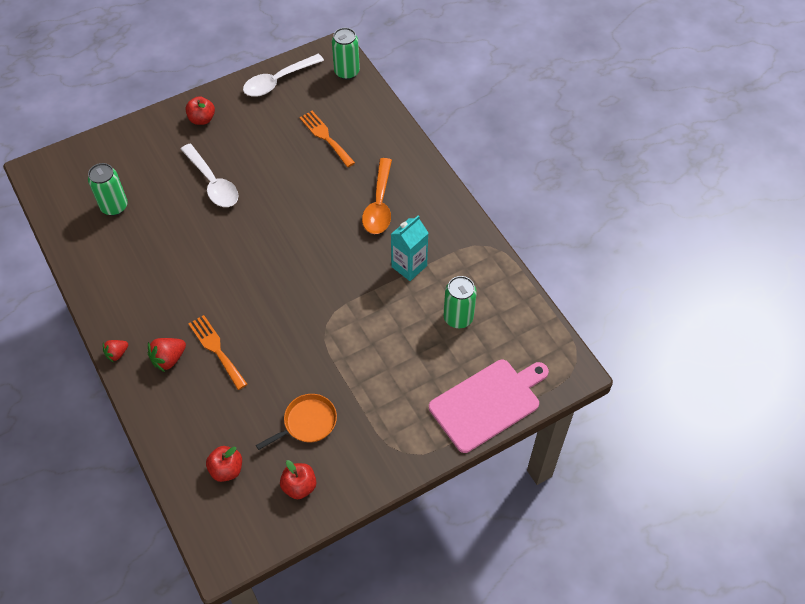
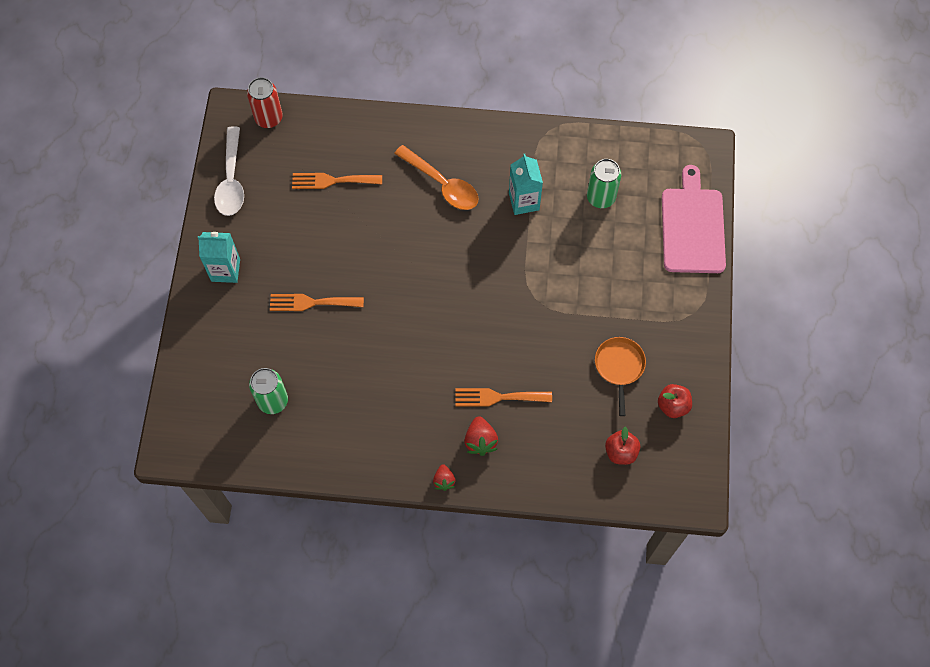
camera: 55 degrees left, 10 degrees up
white spoon [180,144,239,207] -> orange fork [270,294,364,311]
red apple [185,96,215,125] -> turquoise carton [198,232,240,283]
green can [332,28,360,80] -> red can [247,77,283,128]

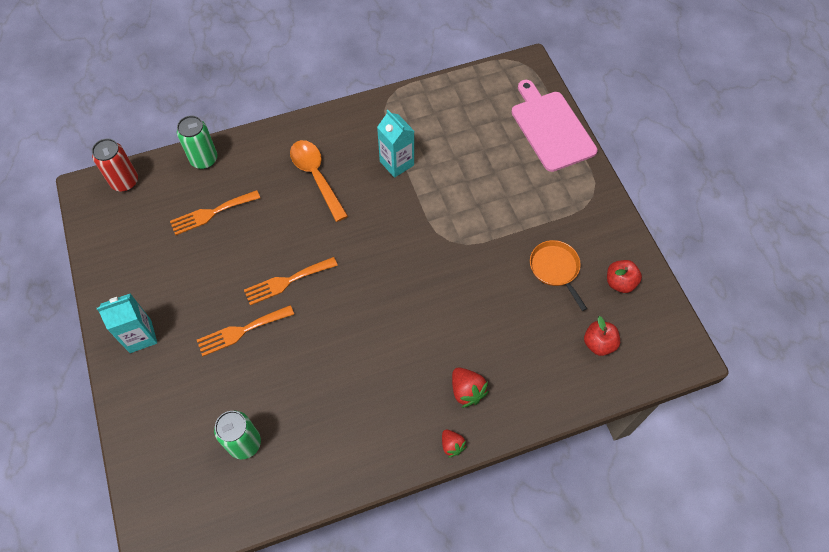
camera: 25 degrees left, 5 degrees down
white spoon [214,126,244,216] -> none
orange spoon [394,145,479,210] -> orange spoon turned 135 degrees counterclockwise [290,140,348,222]
orange fork [455,388,552,407] -> orange fork moved to [244,257,338,305]
green can [587,159,621,208] -> green can moved to [177,116,217,169]

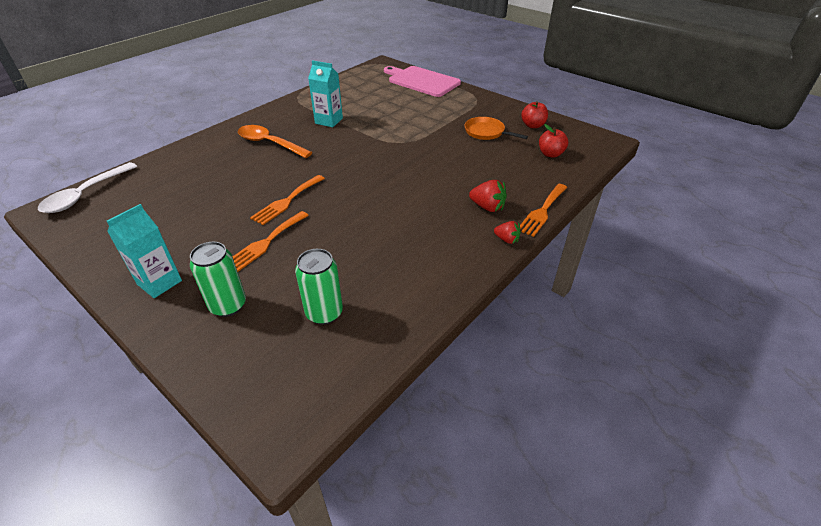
camera: 30 degrees left, 20 degrees down
red can [92,138,138,192] -> white spoon [38,162,137,213]
orange fork [170,190,260,235] -> orange fork moved to [520,184,567,237]
green can [177,116,217,169] -> green can moved to [190,241,246,317]

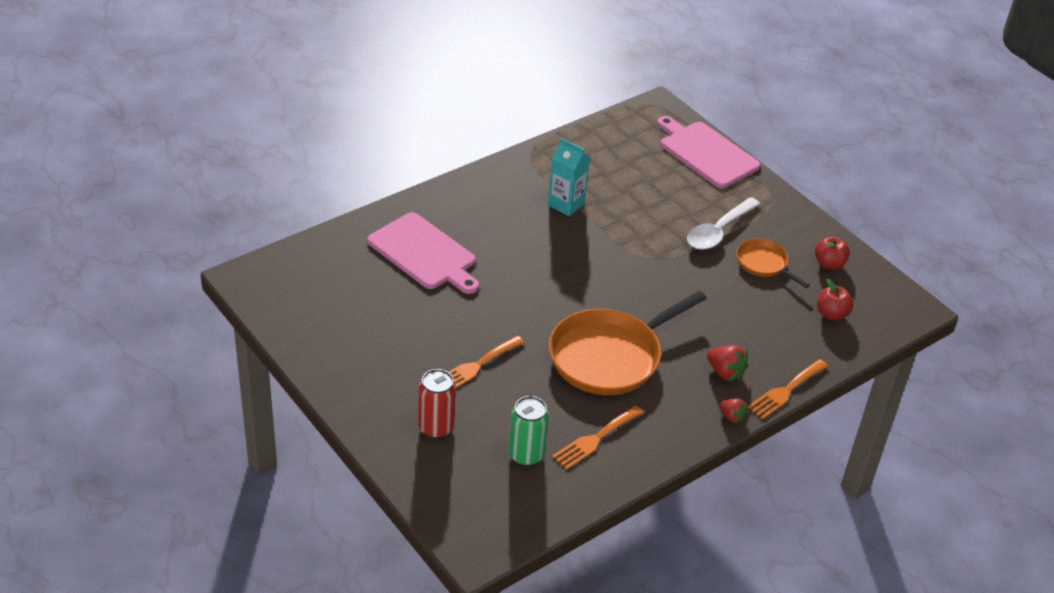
camera: 10 degrees right, 0 degrees up
white spoon [38,162,137,213] -> white spoon moved to [687,197,760,250]
turquoise carton [107,204,182,298] -> none
green can [190,241,246,317] -> red can [418,369,456,439]
orange spoon [238,125,312,158] -> none
orange fork [250,175,325,225] -> orange fork moved to [552,405,643,470]
none -> pink cutting board [367,212,479,294]
none -> orange pan [549,291,707,395]

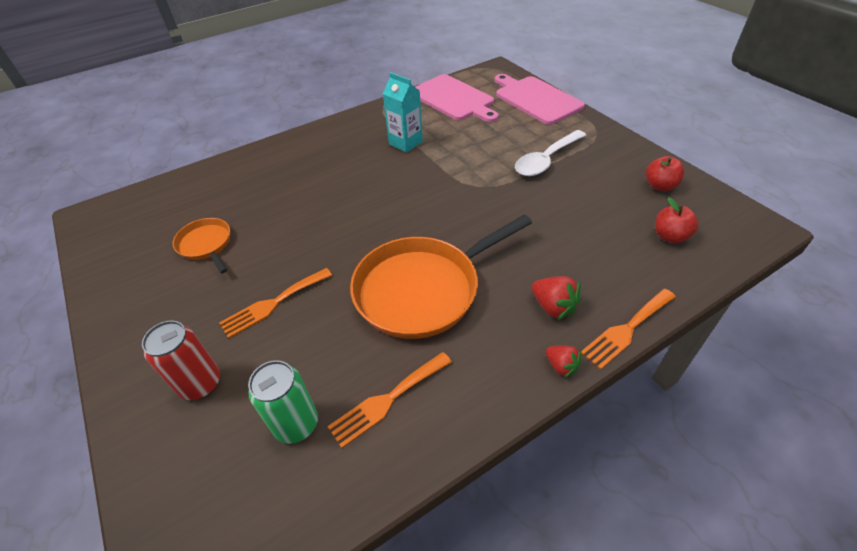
camera: 10 degrees right, 5 degrees up
pink cutting board [367,212,479,294] -> pink cutting board moved to [415,74,499,122]
orange pan [736,239,810,288] -> orange pan moved to [173,218,230,273]

